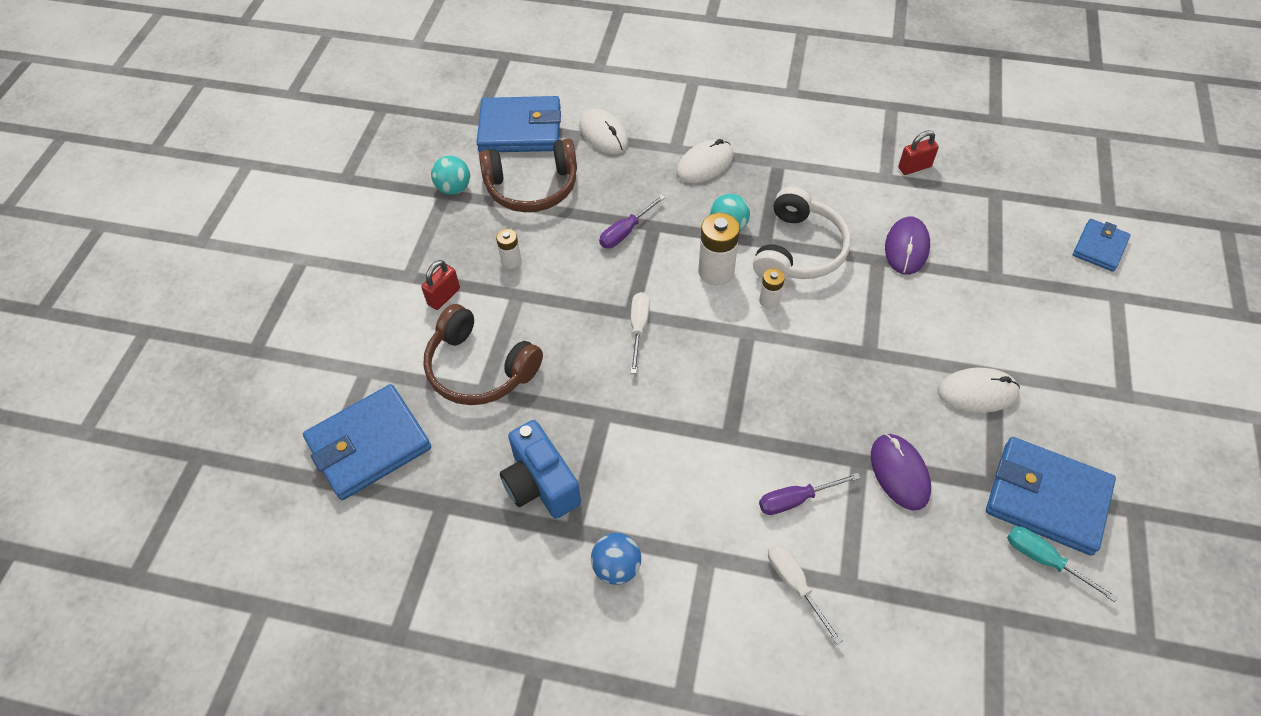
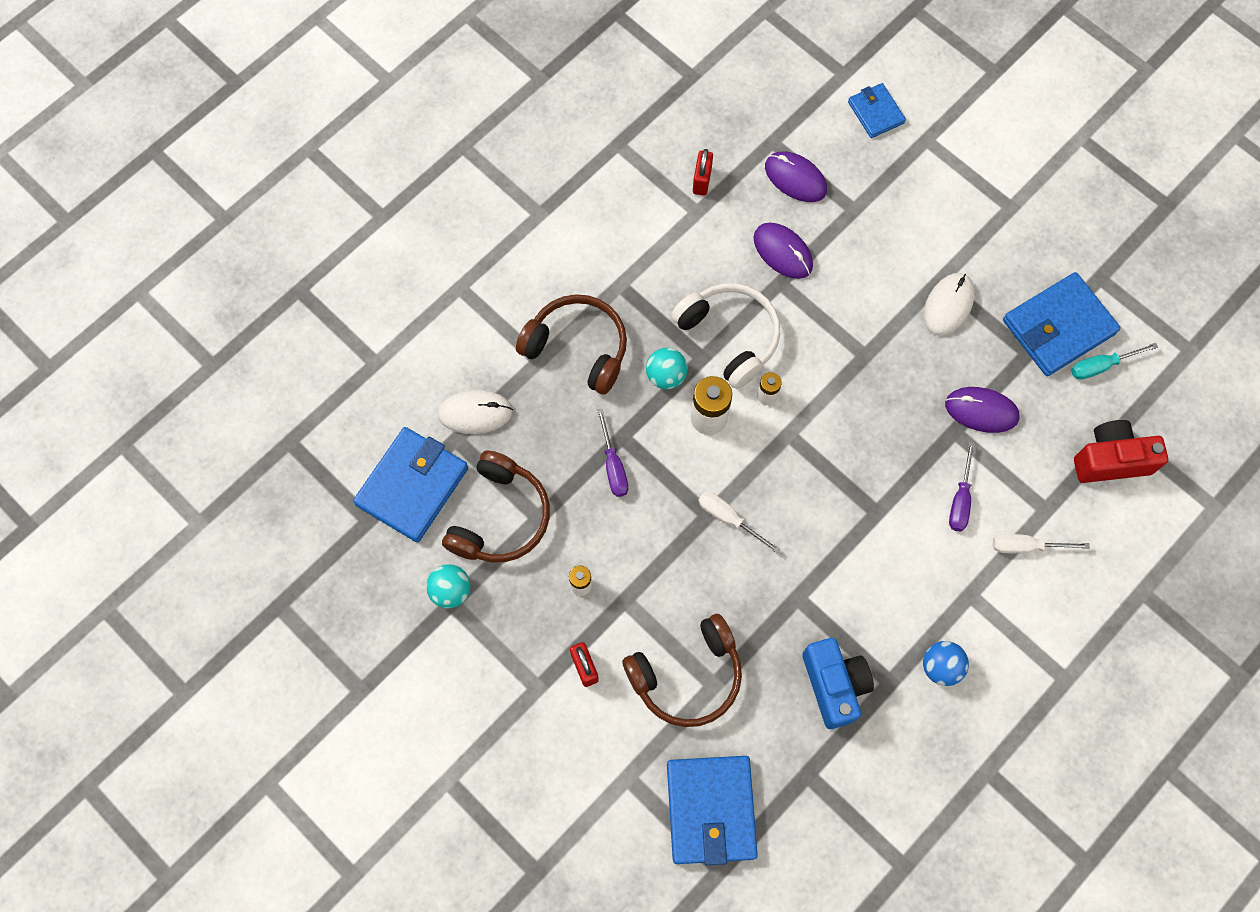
camera: 60 degrees left, 15 degrees up
blue camera [500,420,581,519] -> blue camera turned 105 degrees counterclockwise [802,638,874,729]
white mouse [676,139,734,183] -> brown headphones [516,294,627,395]
none -> purple mouse [765,152,827,202]
none -> red camera [1074,420,1168,483]

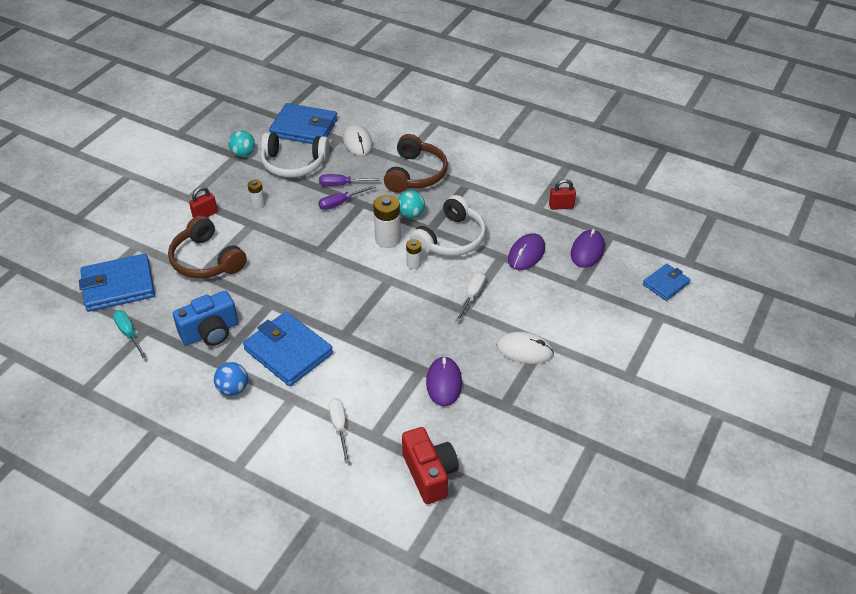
camera: 75 degrees right, 25 degrees down
brown headphones [442,450,550,562] -> white headphones [261,132,330,178]
white screwdriver [699,492,780,553] -> white screwdriver moved to [456,272,486,322]
purple screwdriver [949,442,975,532] -> purple screwdriver moved to [319,174,380,186]
blue wallet [1003,272,1121,376] -> blue wallet moved to [243,311,333,386]
turquoise screwdriver [1071,343,1158,380] -> turquoise screwdriver moved to [113,310,147,358]

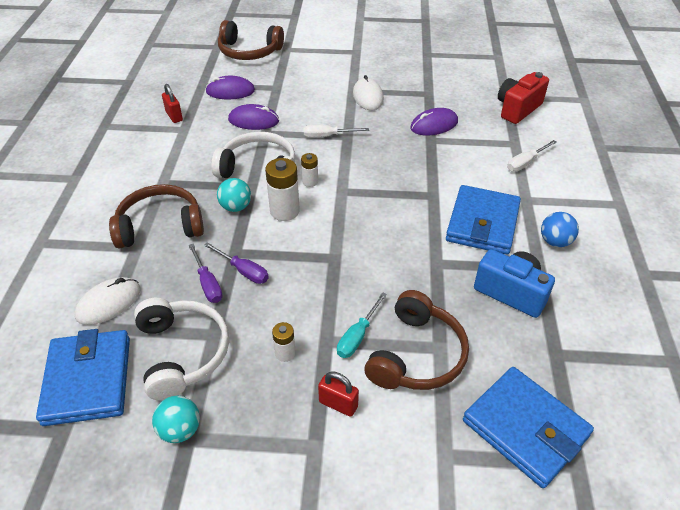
camera: 115 degrees left, 0 degrees up
turquoise screwdriver [113,310,147,358] -> turquoise screwdriver moved to [337,292,387,358]
blue wallet [643,264,691,301] -> brown headphones [218,20,284,60]

